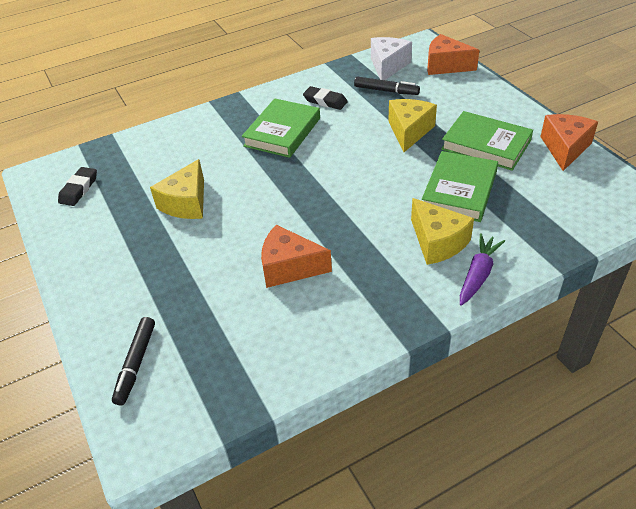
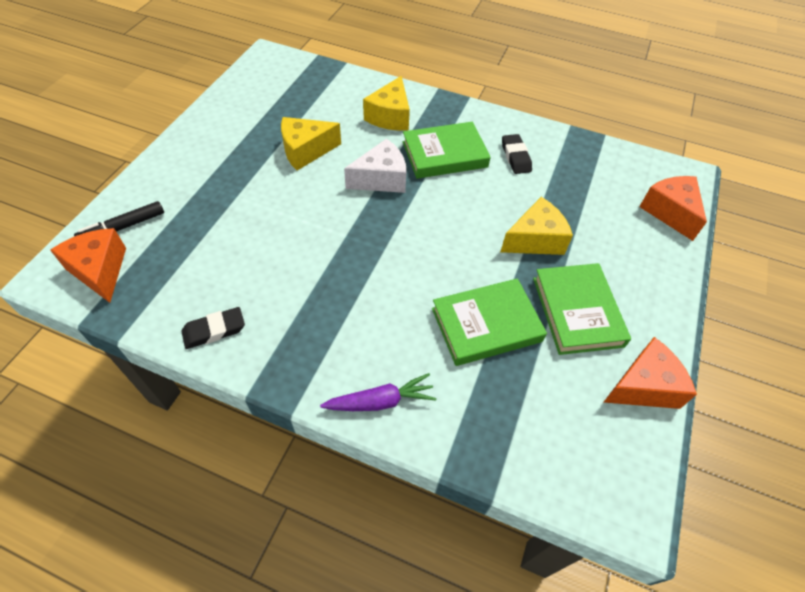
camera: 45 degrees right, 10 degrees up
black eraser [58,167,97,206] -> black eraser moved to [181,307,245,349]
orange cheese [261,225,332,288] -> orange cheese moved to [50,228,126,303]
black marker [354,77,420,95] -> none
white cheese [371,37,412,80] -> white cheese moved to [344,138,406,193]
yellow cheese [411,198,474,265] -> yellow cheese moved to [363,76,410,131]

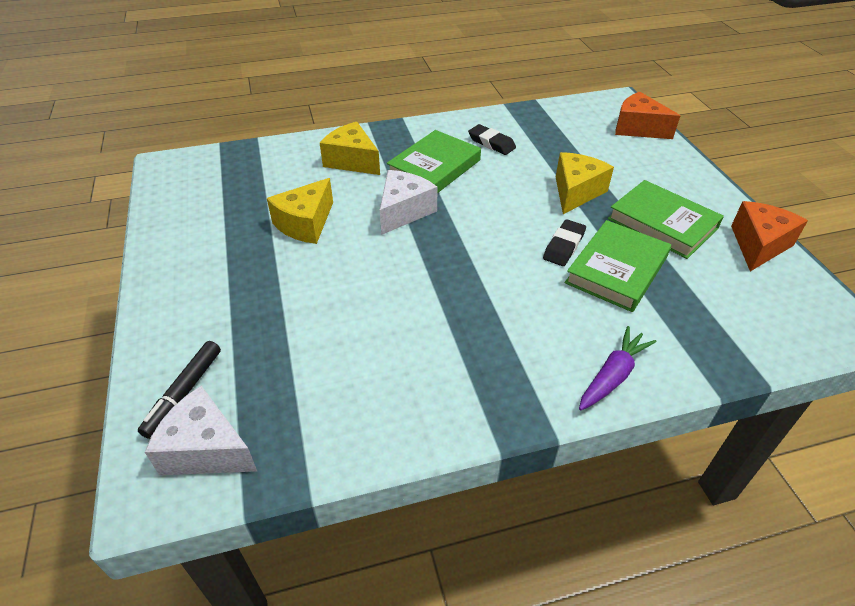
camera: 35 degrees left, 10 degrees down
orange cheese [50,228,126,303] -> white cheese [145,386,257,475]
black eraser [181,307,245,349] -> black eraser moved to [543,219,586,266]
yellow cheese [363,76,410,131] -> yellow cheese turned 150 degrees clockwise [320,122,380,175]

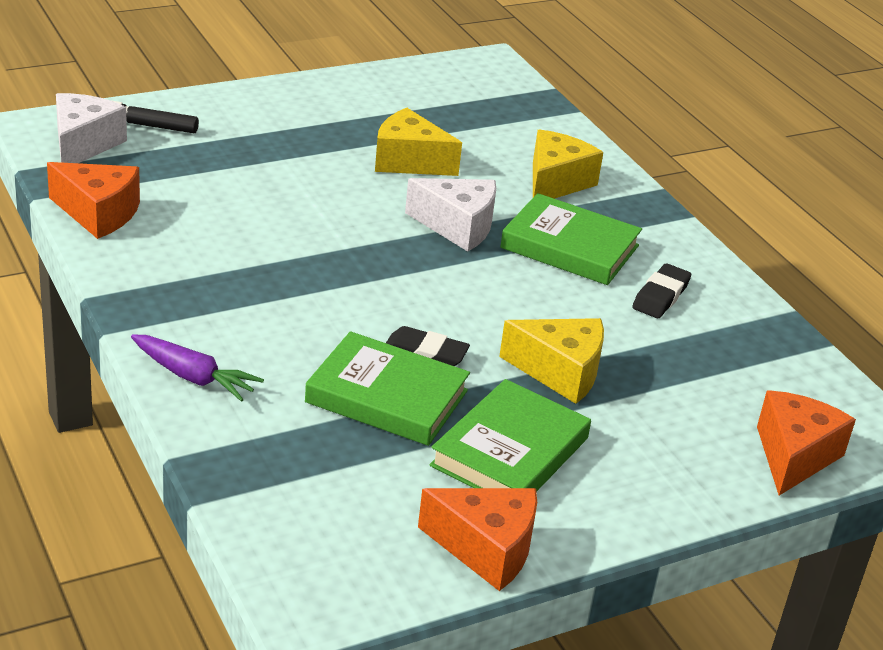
camera: 75 degrees right, 10 degrees down
none -> orange cheese [47,162,140,239]

